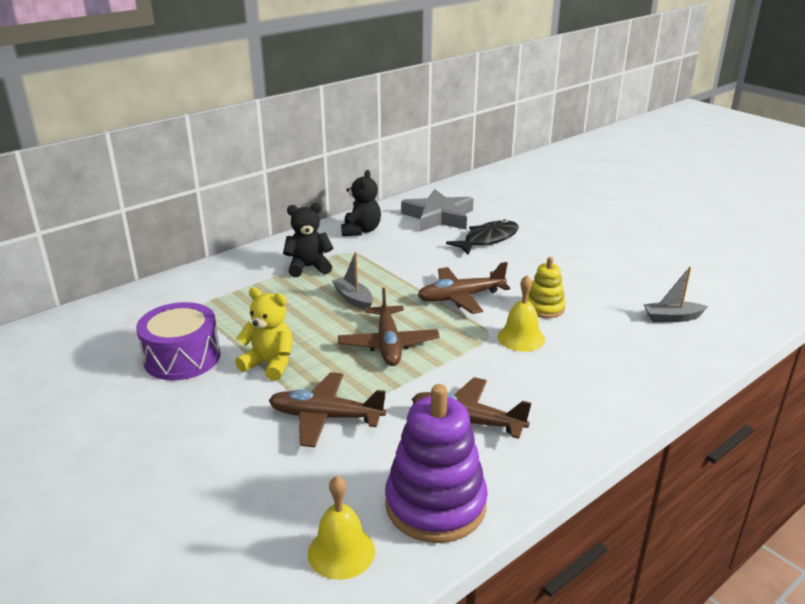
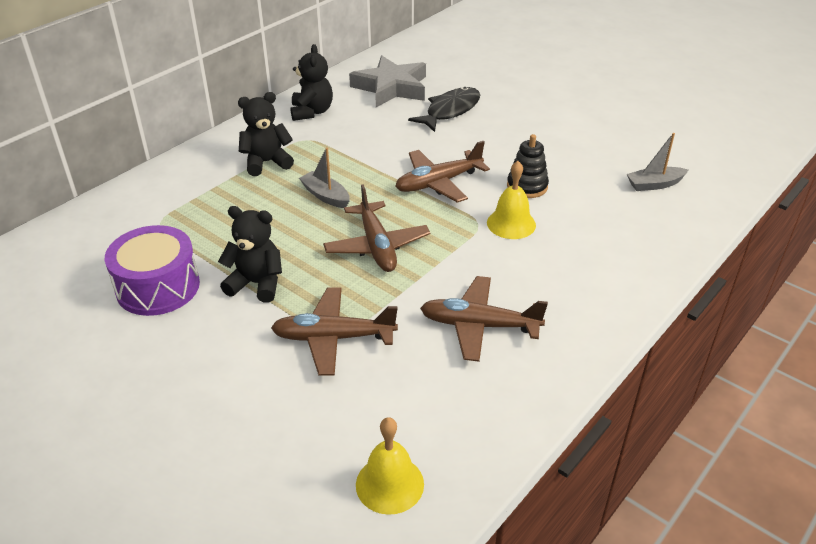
camera: 10 degrees left, 10 degrees up
yellow teddy bear [235,287,293,381] -> black teddy bear [218,206,282,303]
purple stacking toy [385,384,488,543] -> none
yellow stacking toy [528,257,566,318] -> black stacking toy [507,134,549,198]

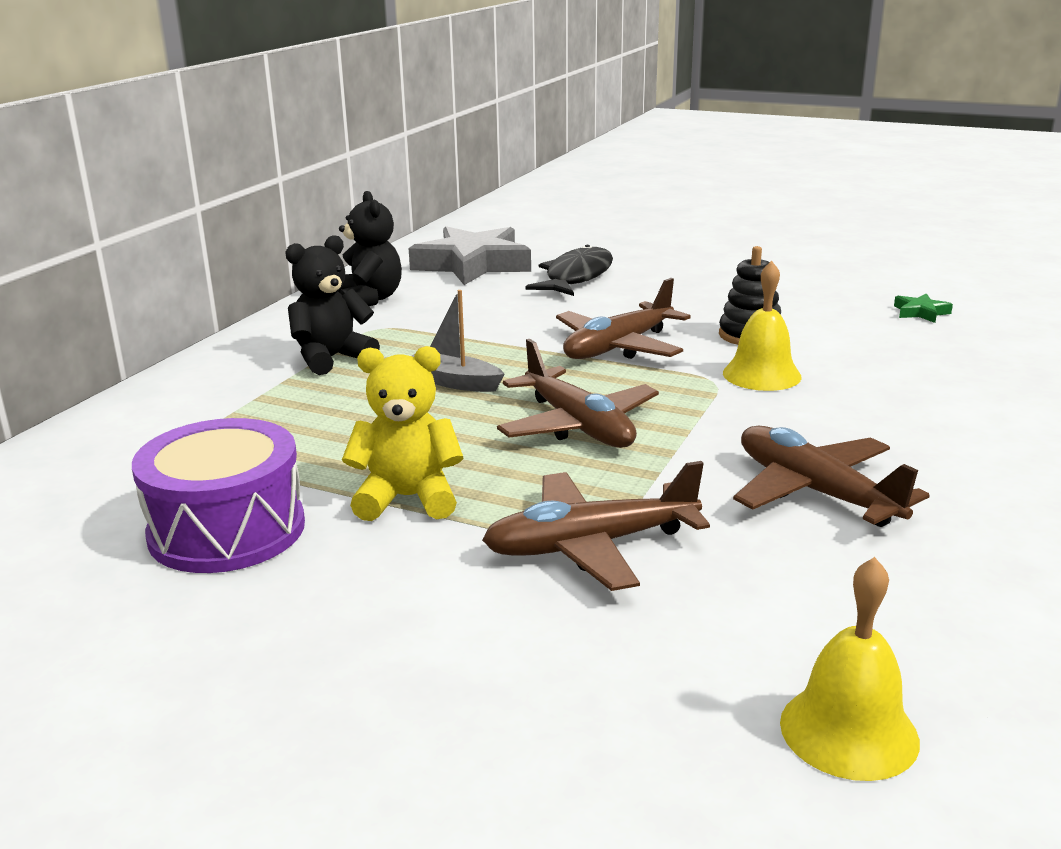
camera: 15 degrees left, 15 degrees down
black teddy bear [218,206,282,303] -> yellow teddy bear [342,346,464,521]
brown plane [420,276,548,362] -> brown plane turned 60 degrees clockwise [733,426,930,527]
grey boat [627,133,688,191] -> green star [894,293,953,323]

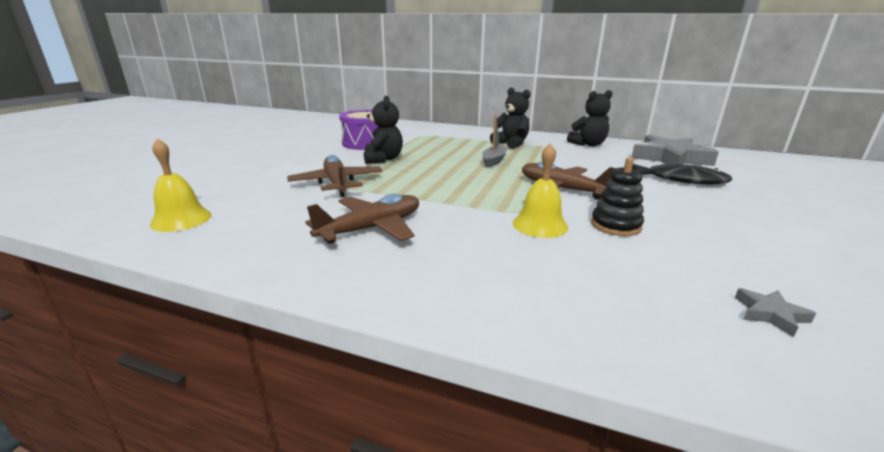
camera: 85 degrees right, 0 degrees up
yellow teddy bear [342,346,464,521] -> black teddy bear [364,96,403,164]
brown plane [497,339,659,448] -> none
green star [894,293,953,323] -> grey star [735,288,816,337]

